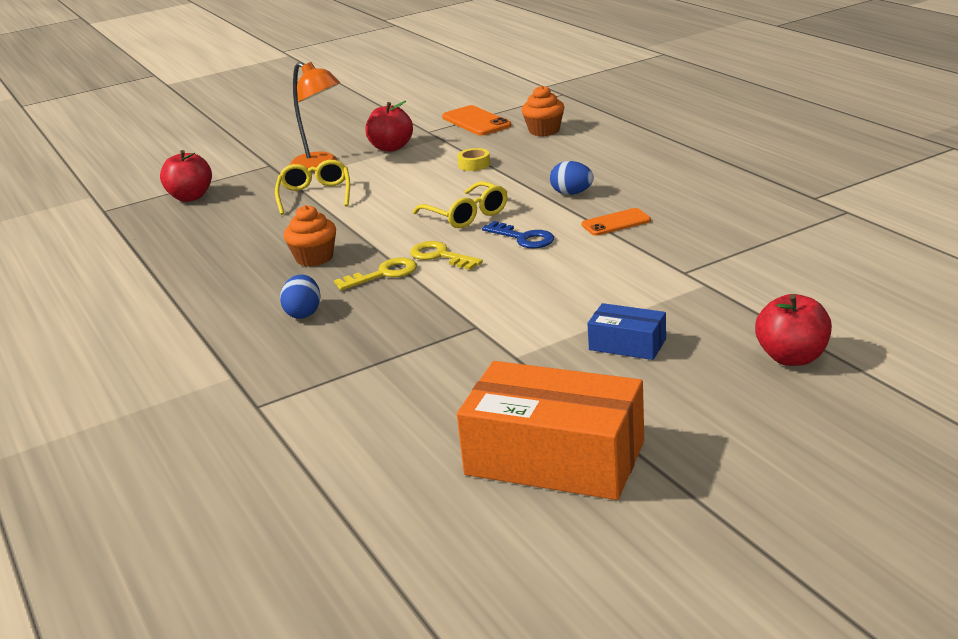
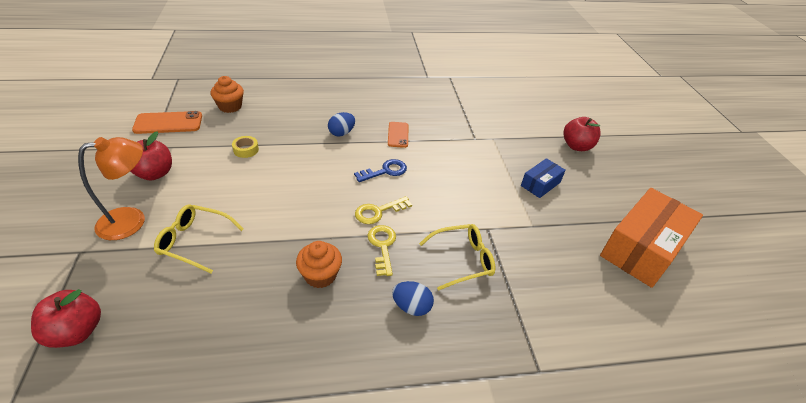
camera: 75 degrees left, 15 degrees up
yellow glasses [413,181,507,228] -> yellow glasses moved to [419,224,495,291]

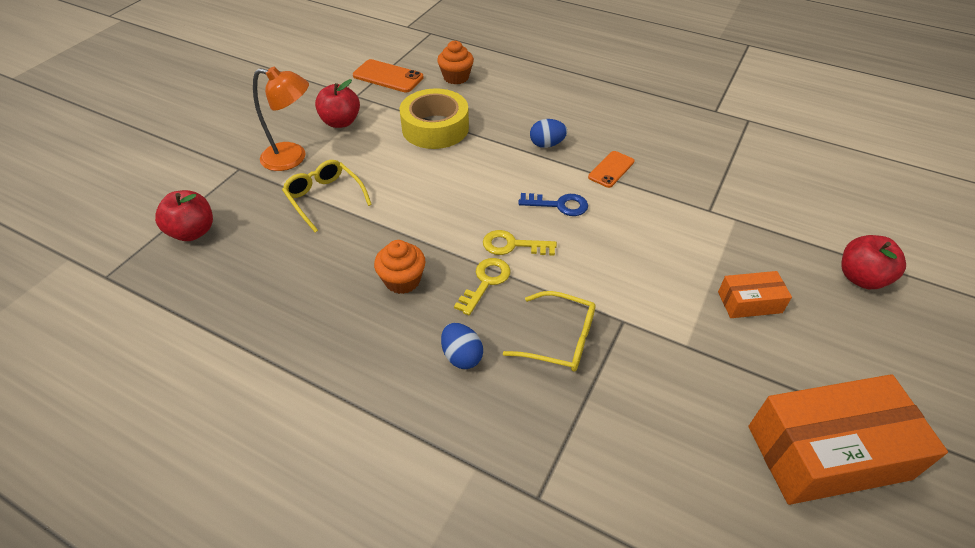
camera: 40 degrees right, 5 degrees up
yellow tape [232,136,259,158] -> yellow tape [399,88,469,149], size x2.41
blue box [521,158,566,198] -> orange box [718,271,792,318]

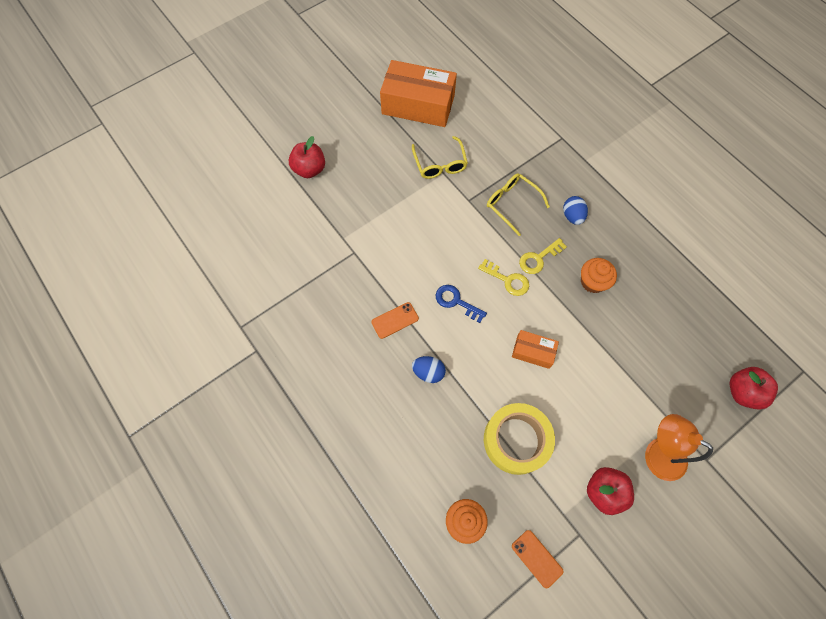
camera: 155 degrees left, 20 degrees up
yellow glasses [282,160,372,233] -> yellow glasses moved to [412,136,468,179]
orange phone [353,59,424,92] -> orange phone [512,530,564,588], size x0.67
orange box [718,271,792,318] -> orange box moved to [512,330,559,369]

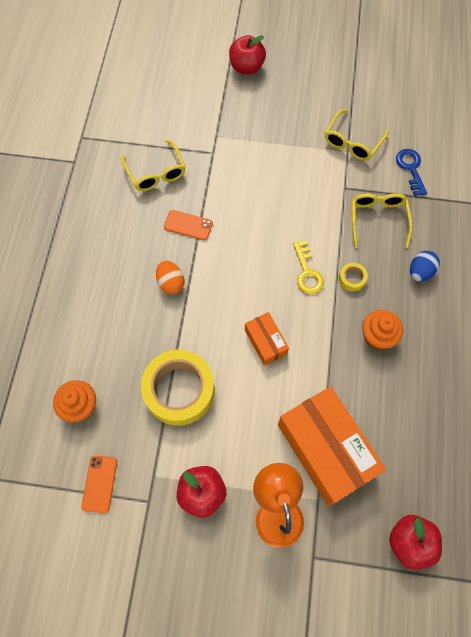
camera: 45 degrees right, 0 degrees up
orange box [380,60,457,127] -> orange box moved to [278,387,386,506]
blue egg [412,356,446,383] -> orange egg [156,260,185,294]
blue key [436,285,487,323] -> blue key moved to [396,149,427,196]
yellow key [519,238,567,274] -> yellow tape [339,263,368,292]
none -> yellow glasses [122,139,186,191]

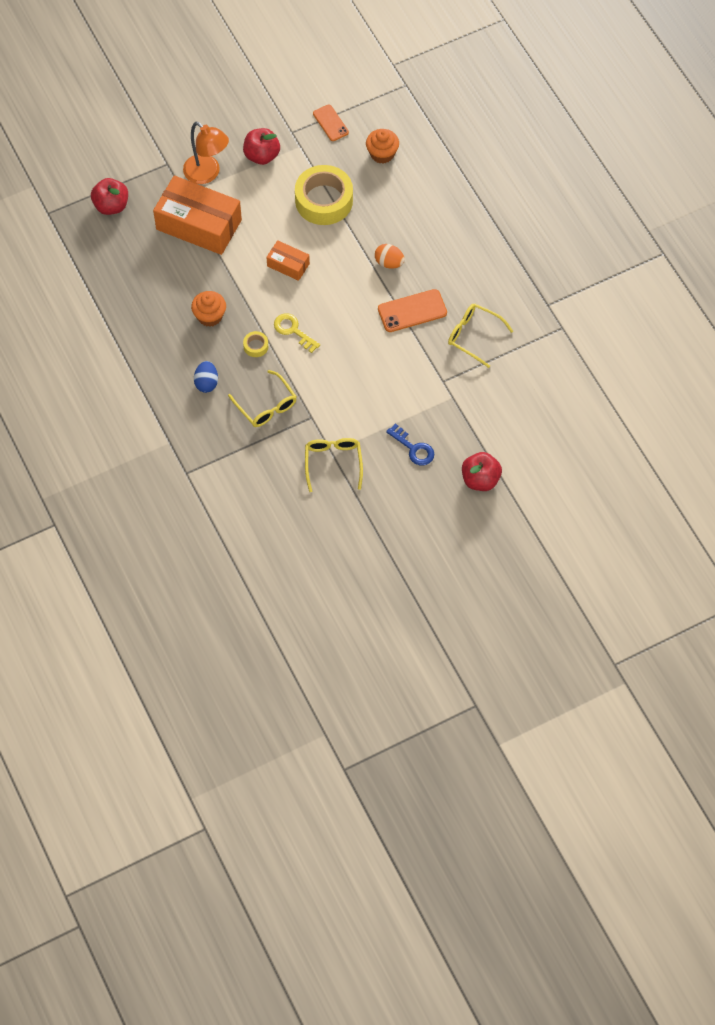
camera: 145 degrees right, 5 degrees down
orange phone [164,210,213,240] -> orange phone [378,289,447,332], size x1.50
blue key [396,149,427,196] -> blue key moved to [386,423,434,465]

